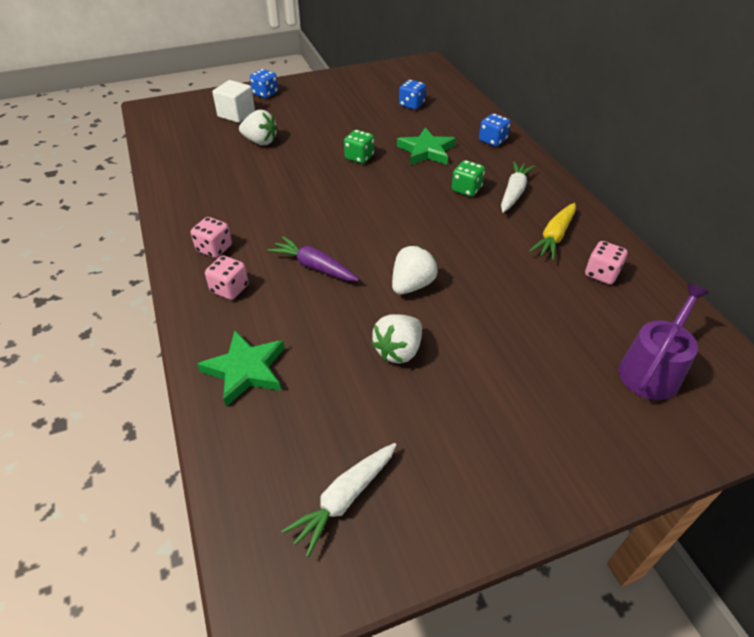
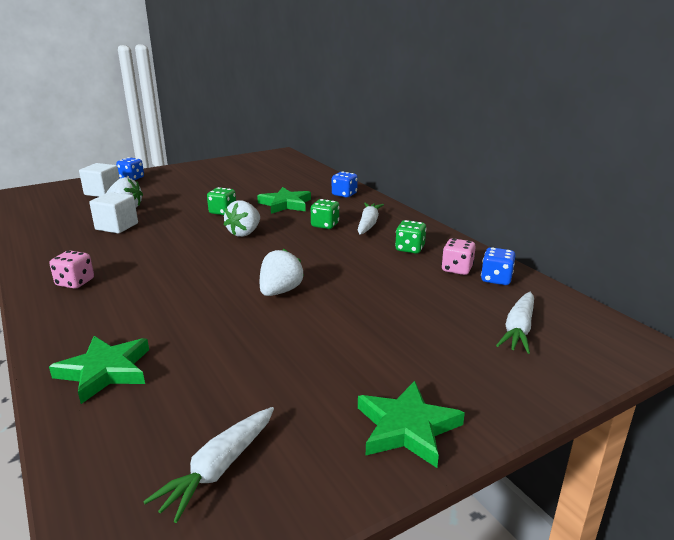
camera: 10 degrees left, 20 degrees down
pink dice [205,255,249,300] -> none
purple carrot [268,236,359,281] -> none
white strawberry [371,314,422,364] -> white strawberry moved to [224,201,260,237]
blue dice [399,80,426,110] -> blue dice moved to [481,247,515,285]
yellow carrot [529,203,576,260] -> green dice [395,220,426,254]
purple watering can [619,283,709,400] -> white carrot [496,292,534,354]
none -> white cube [89,192,138,233]
none -> green star [358,381,465,468]

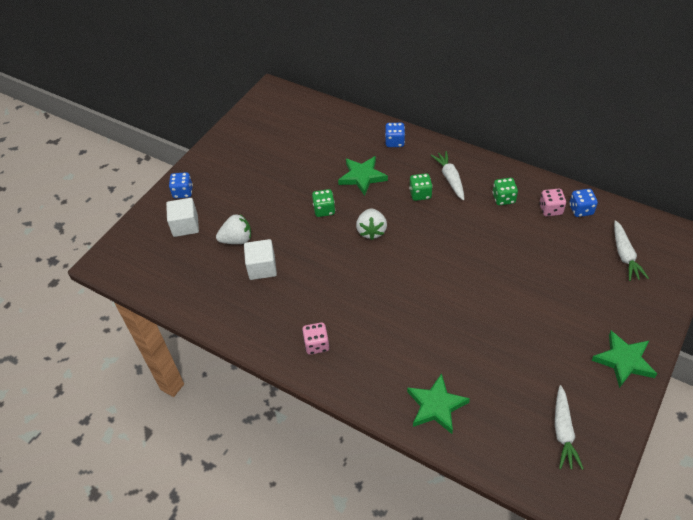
camera: 25 degrees left, 25 degrees up
white strawberry [260,249,304,296] -> none

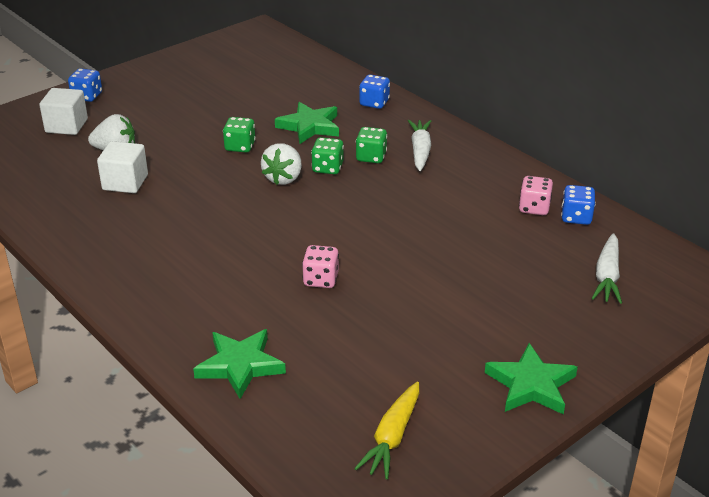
camera: 15 degrees right, 15 degrees down
pink dice [302,322,330,355] -> pink dice moved to [302,245,339,288]
green dice [492,178,518,205] -> green dice moved to [311,137,344,174]
white carrot [555,385,584,470] -> yellow carrot [354,382,419,479]

